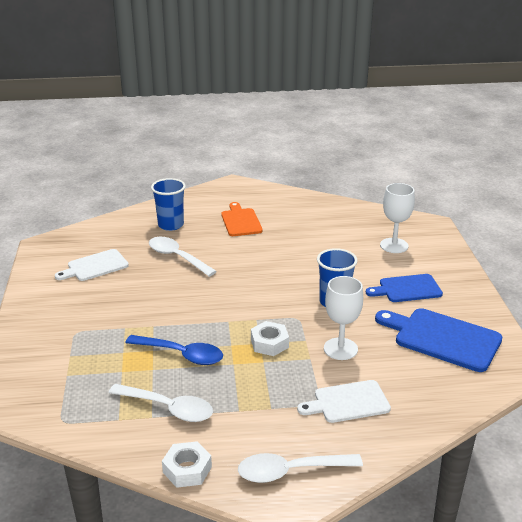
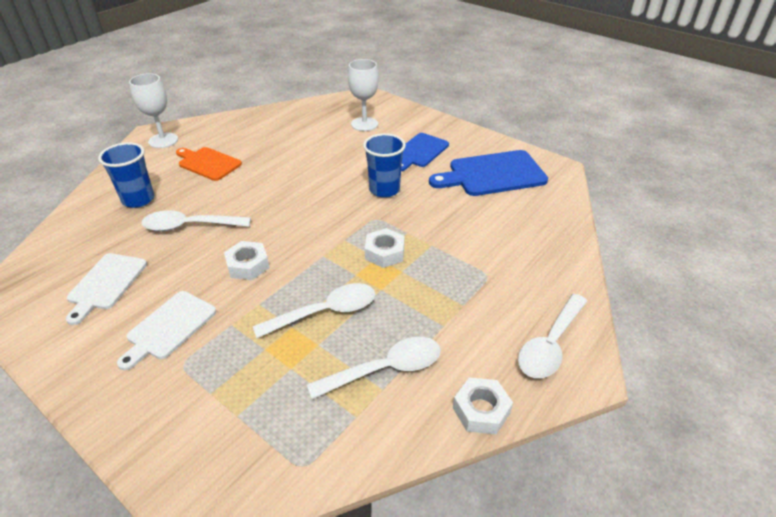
camera: 45 degrees left, 10 degrees up
blue spoon [125,335,223,365] -> white spoon [253,283,375,338]
white cutting board [297,380,391,423] -> white cutting board moved to [117,291,216,370]
white goblet [324,276,363,360] -> white goblet moved to [129,73,178,148]
none -> white nut [224,241,270,280]

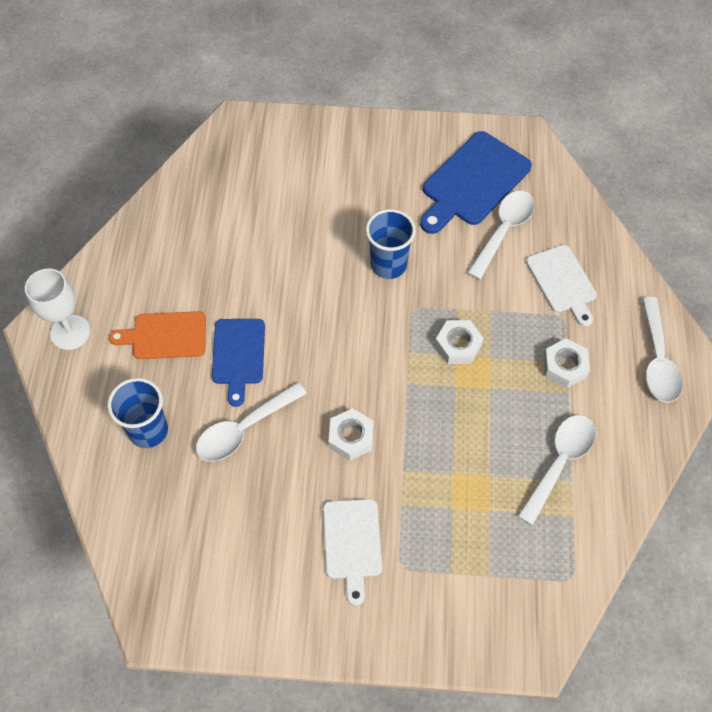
camera: 35 degrees left, 20 degrees up
white cutting board [66,253,147,325] -> white cutting board moved to [526,245,597,327]
white spoon [253,283,375,338] -> white spoon moved to [467,191,535,280]
white goblet [348,59,379,131] -> none
blue cutting board [401,133,449,171] -> blue cutting board moved to [212,319,265,407]
white nut [453,378,513,435] -> white nut moved to [543,338,590,388]

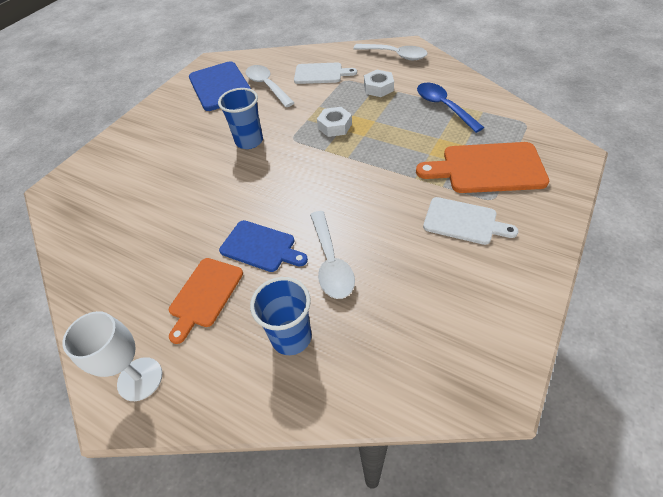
camera: 60 degrees left, 10 degrees down
white nut [329,408,374,461] -> none
white spoon [518,415,596,525] -> blue spoon [417,83,484,133]
none -> orange cutting board [416,142,550,193]

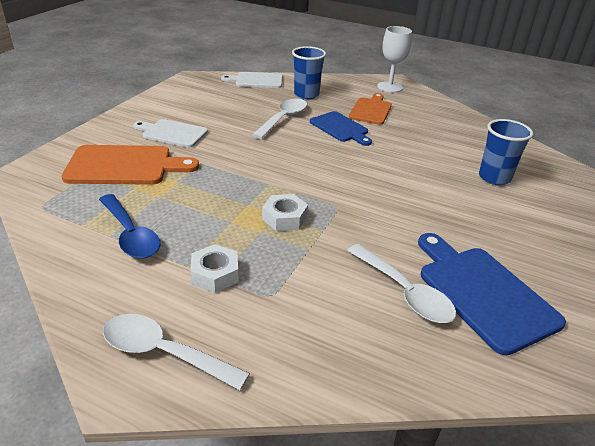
camera: 170 degrees right, 15 degrees down
blue cup [218,88,263,149] -> blue cup moved to [479,119,533,185]
blue cutting board [219,220,308,272] -> blue cutting board turned 150 degrees counterclockwise [310,111,372,146]
white cutting board [294,63,357,84] -> white cutting board moved to [221,72,283,88]
white spoon [310,211,355,299] -> white spoon turned 45 degrees clockwise [252,99,307,139]

